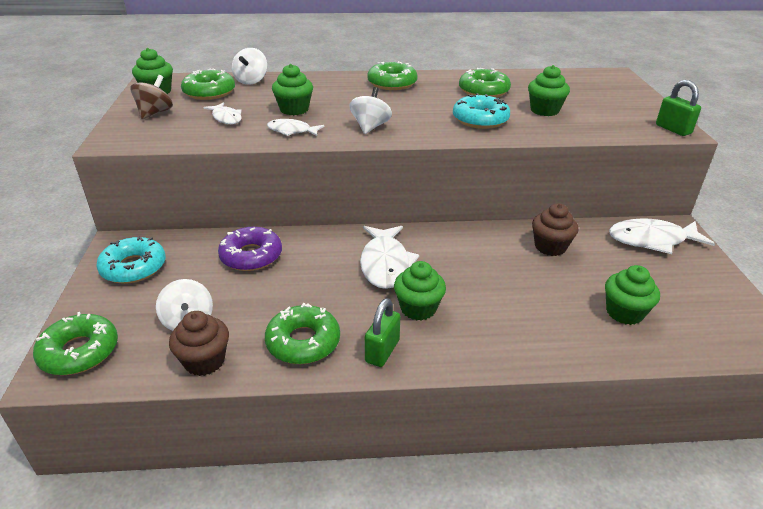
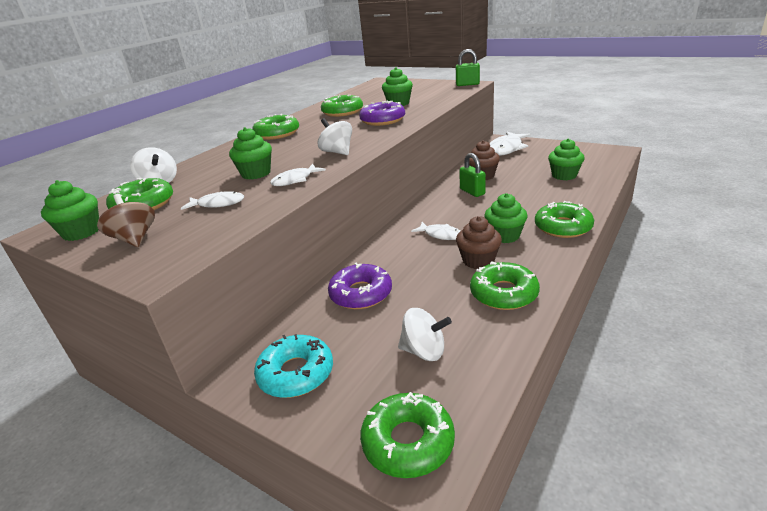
camera: 50 degrees left, 5 degrees down
brown cupcake [169,311,229,376] -> brown cupcake moved to [456,216,502,269]
white fish [360,226,419,289] -> white fish [411,222,460,240], size x0.58
green padlock [365,298,400,367] -> green padlock moved to [459,153,486,197]
turquoise donut [453,93,510,129] -> purple donut [359,100,405,126]
none -> green donut [535,201,594,238]

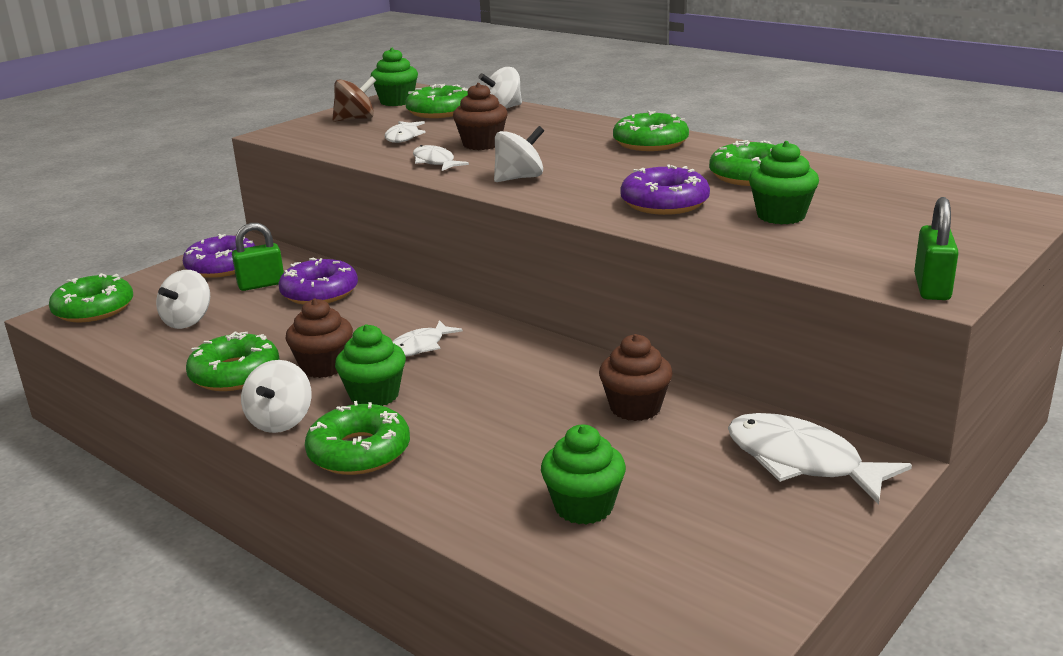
camera: 95 degrees right, 5 degrees down
green cupcake [229,127,272,180] -> brown cupcake [453,83,508,150]
turquoise donut [254,334,333,398] -> purple donut [183,234,256,278]
green padlock [459,153,486,197] -> green padlock moved to [232,223,284,291]
none -> white spinning top [241,360,312,433]

